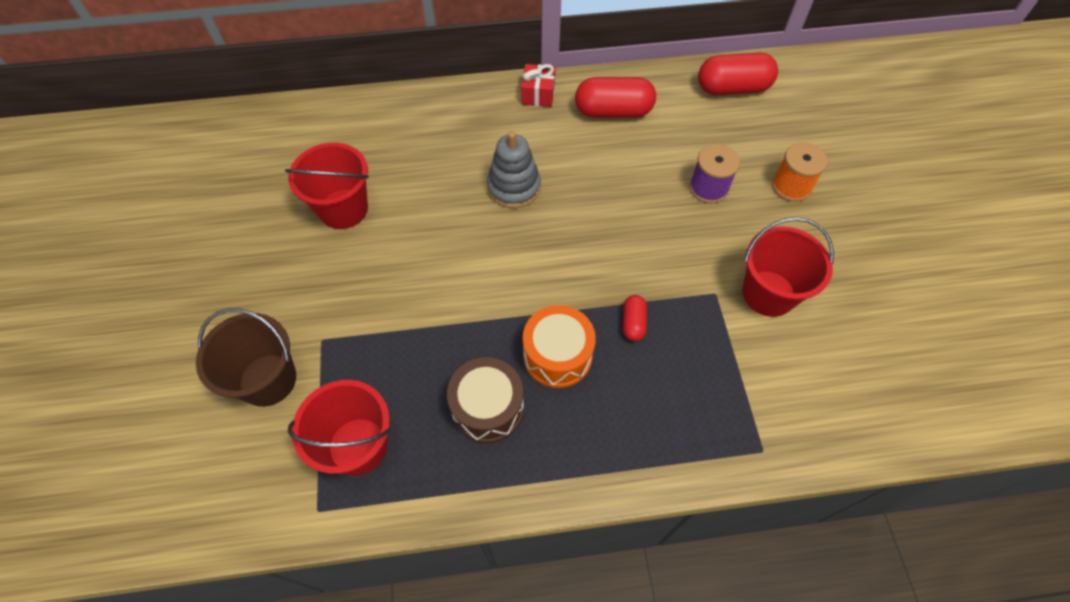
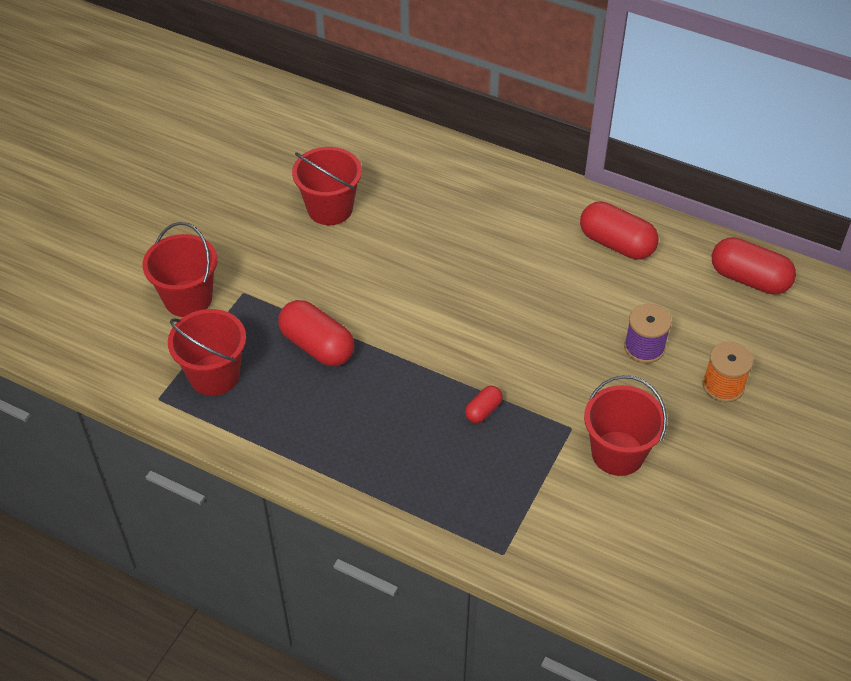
camera: 35 degrees right, 10 degrees down
brown bucket [196,308,296,407] -> red bucket [143,222,217,317]
brown drum [447,357,524,443] -> none
grey stacking toy [487,131,541,208] -> none
red gift [521,64,555,107] -> none
orange drum [523,305,596,388] -> none
none -> red capsule [278,300,354,366]

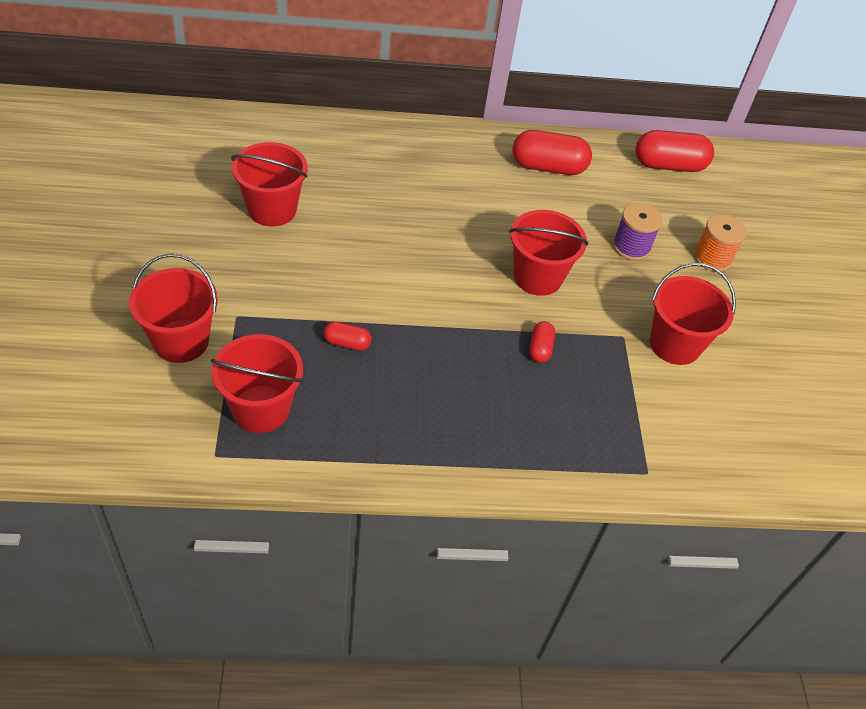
camera: 35 degrees left, 0 degrees up
red capsule [278,300,354,366] -> red capsule [323,321,371,351], size x0.51
none -> red bucket [509,210,588,296]

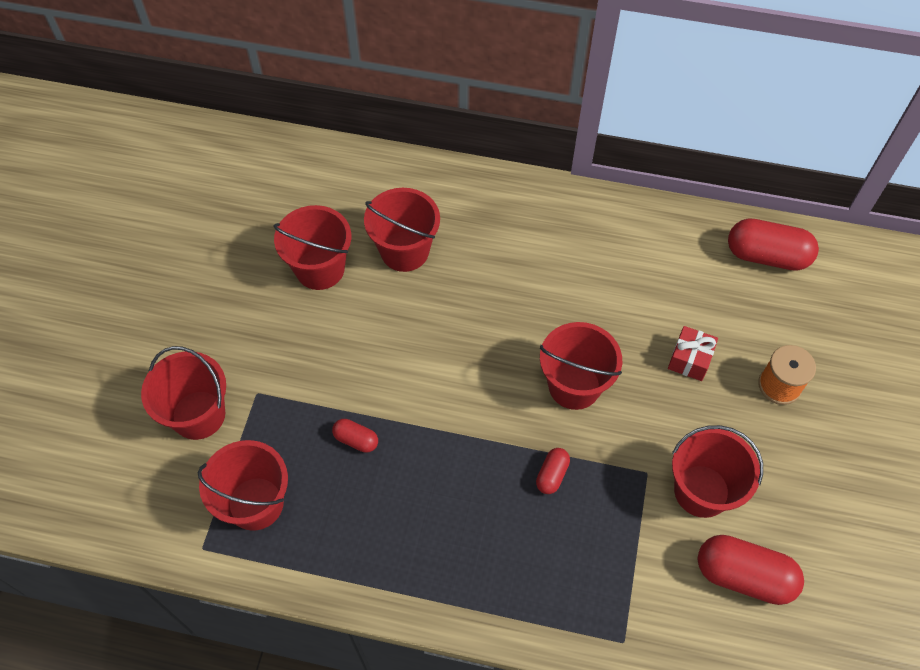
camera: 20 degrees right, 10 degrees up
red capsule [513,130,592,175] -> red capsule moved to [698,535,804,605]
purple spool [613,203,663,261] -> red gift [668,326,718,381]
none -> red bucket [364,188,440,272]

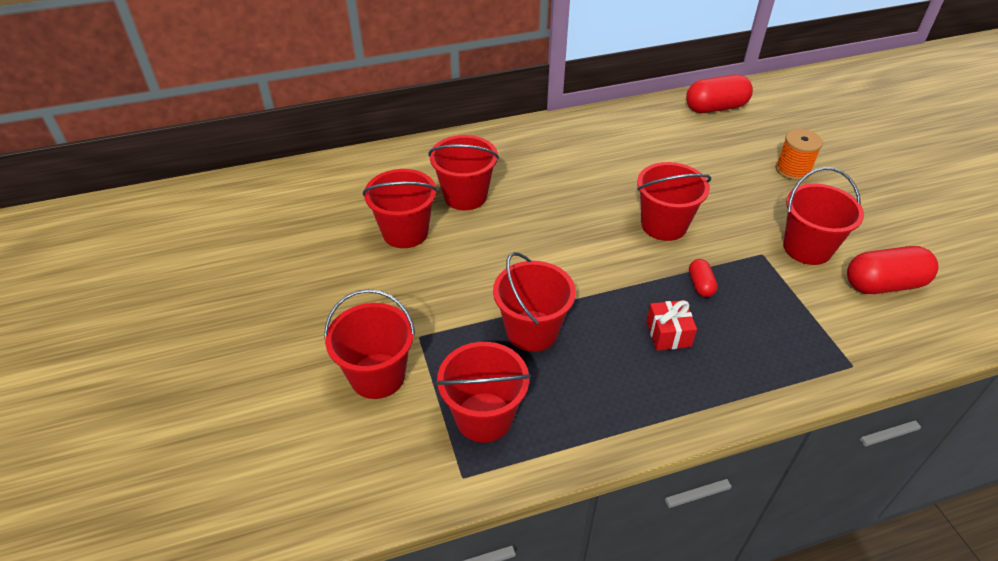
camera: 30 degrees left, 15 degrees down
red capsule [332,419,378,453] -> red bucket [493,252,576,352]
red gift [668,326,718,381] -> red gift moved to [646,300,697,351]

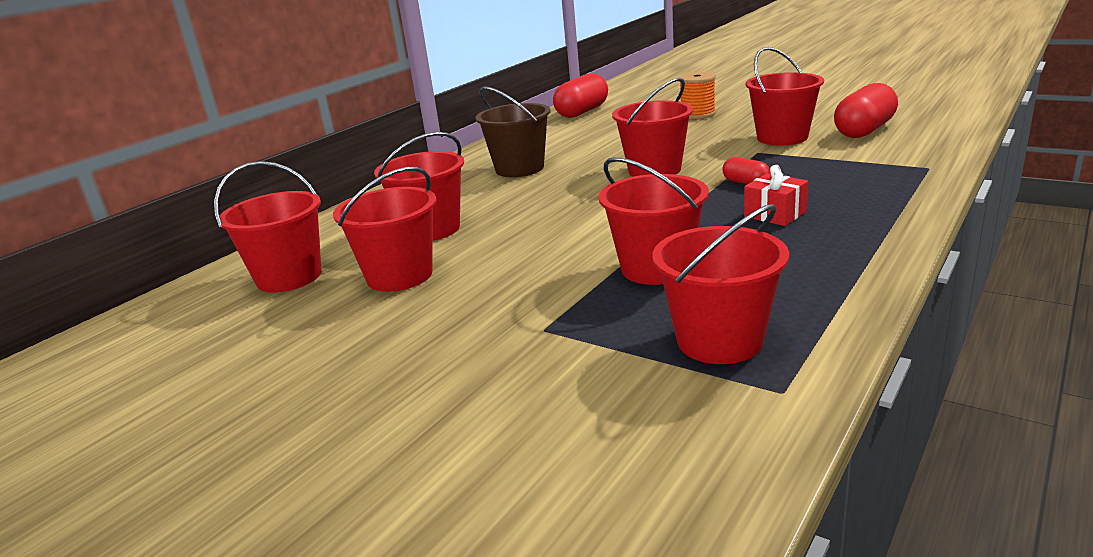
camera: 35 degrees left, 20 degrees down
red bucket [324,289,415,399] -> red bucket moved to [214,161,321,292]
none -> brown bucket [475,87,550,177]

